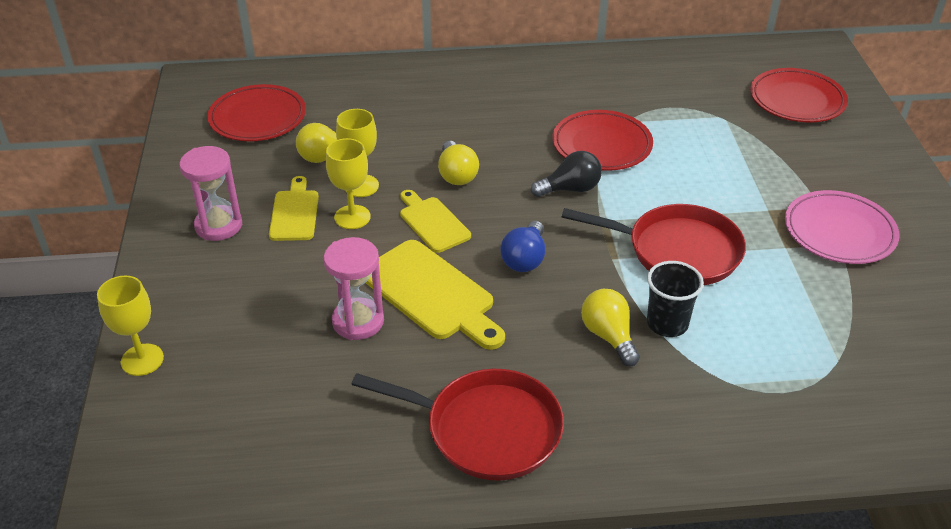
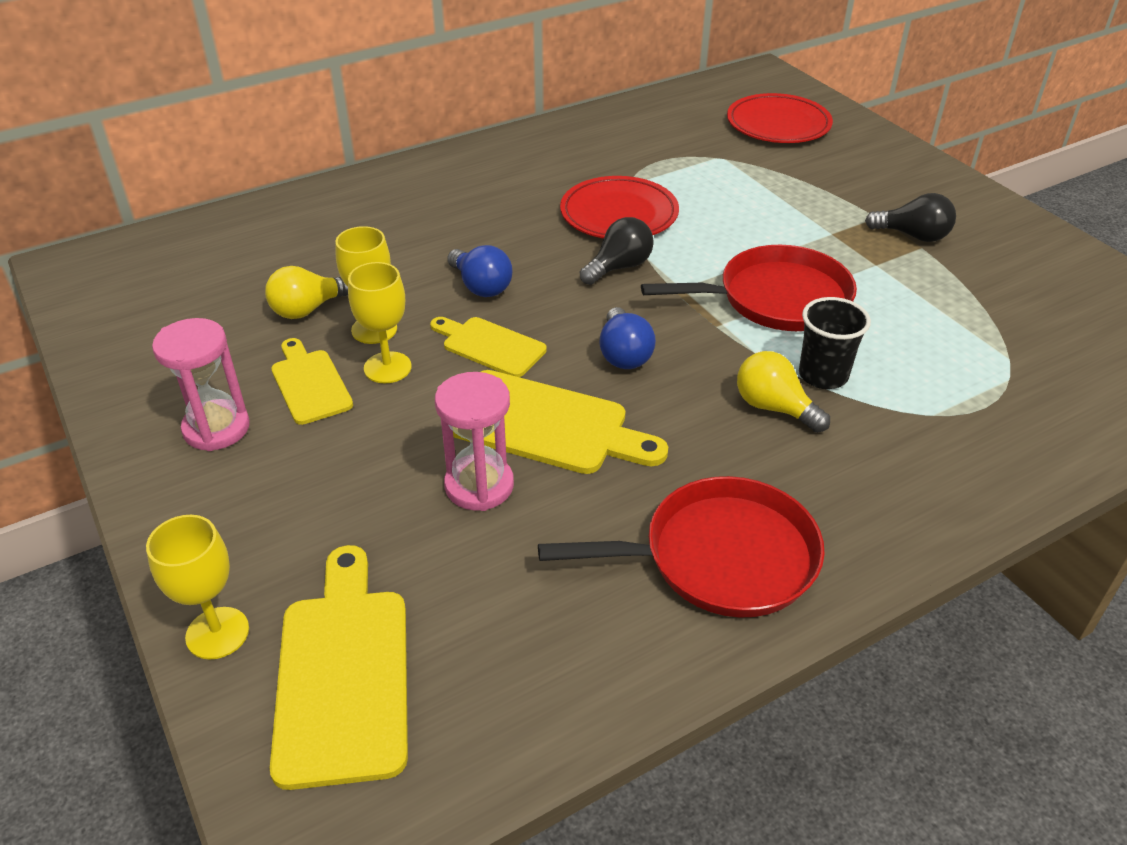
camera: 25 degrees left, 0 degrees up
red plate [207,84,306,141] -> none
yellow light bulb [438,141,479,185] -> blue light bulb [447,245,512,297]
pink plate [785,190,899,264] -> black light bulb [865,193,956,242]
none -> yellow cutting board [270,545,408,790]

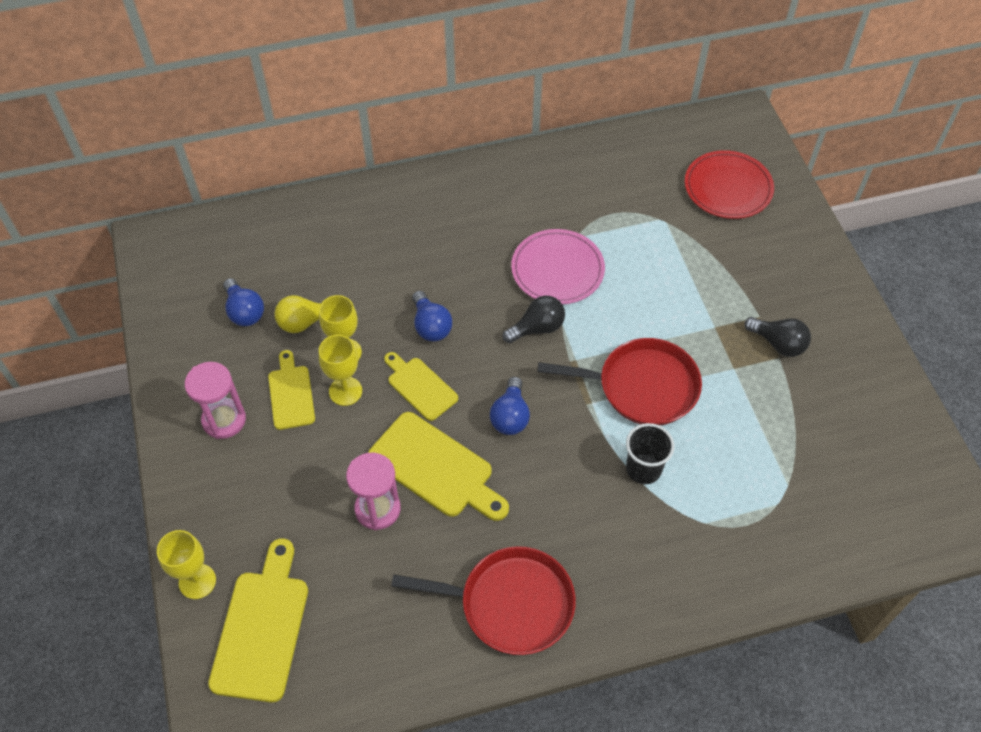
camera: 15 degrees right, 15 degrees up
red plate [560,176,679,238] -> pink plate [511,229,605,304]
yellow light bulb [737,351,830,433] -> none
none -> blue light bulb [223,278,264,326]

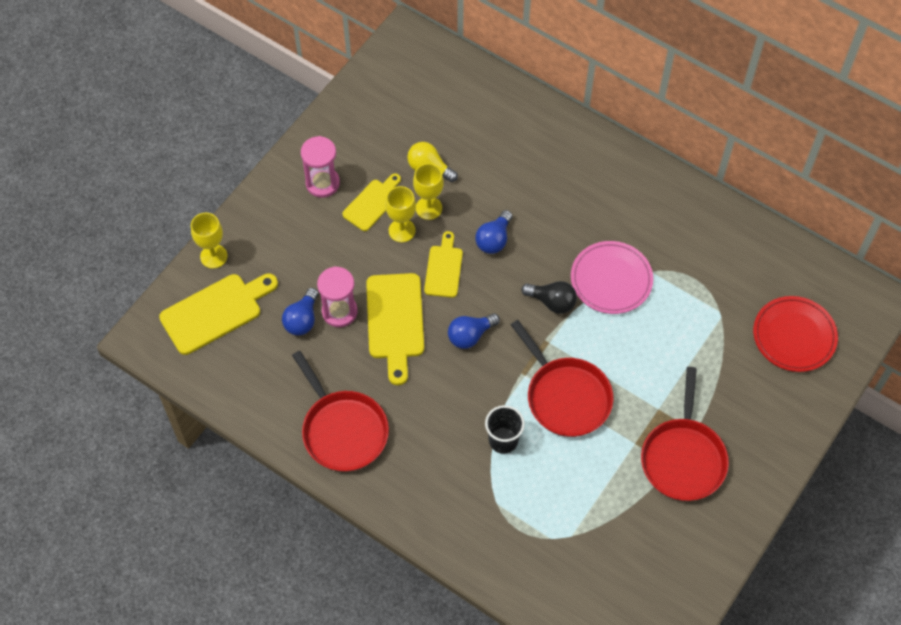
camera: 50 degrees right, 5 degrees up
blue light bulb [223,278,264,326] -> blue light bulb moved to [282,288,319,336]
black light bulb [744,317,811,357] -> red pan [641,367,729,501]

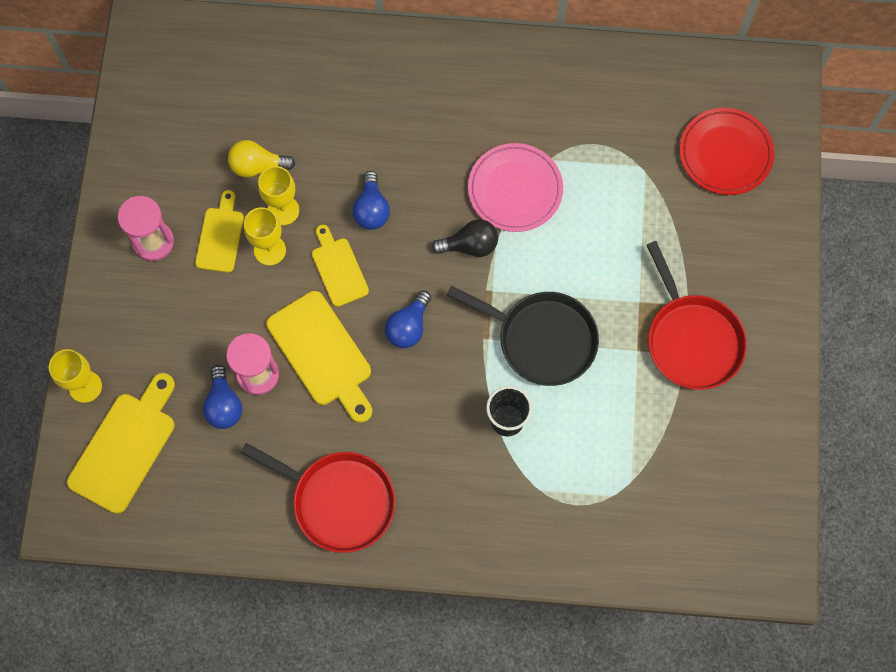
camera: 30 degrees left, 10 degrees up
red pan [511,320,614,437] -> black pan [447,286,599,386]

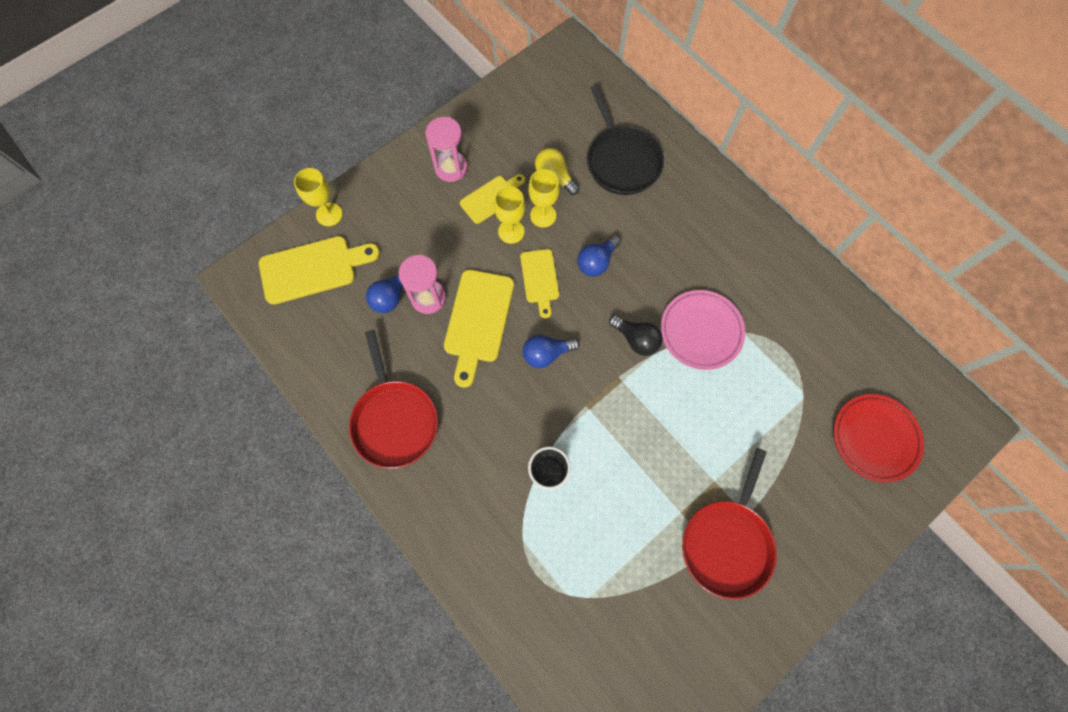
camera: 45 degrees right, 0 degrees up
yellow cutting board [312,225,369,307] -> yellow cutting board turned 150 degrees clockwise [520,249,559,318]
black pan [447,286,599,386] -> black pan moved to [587,85,664,195]

